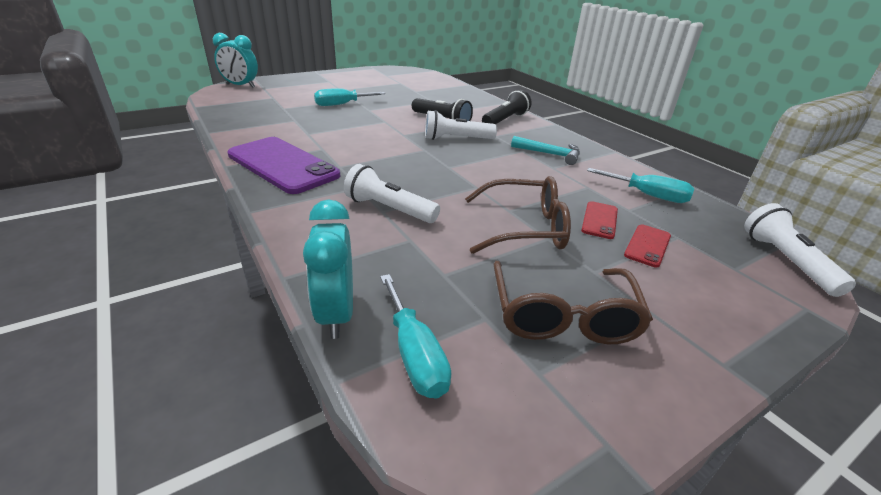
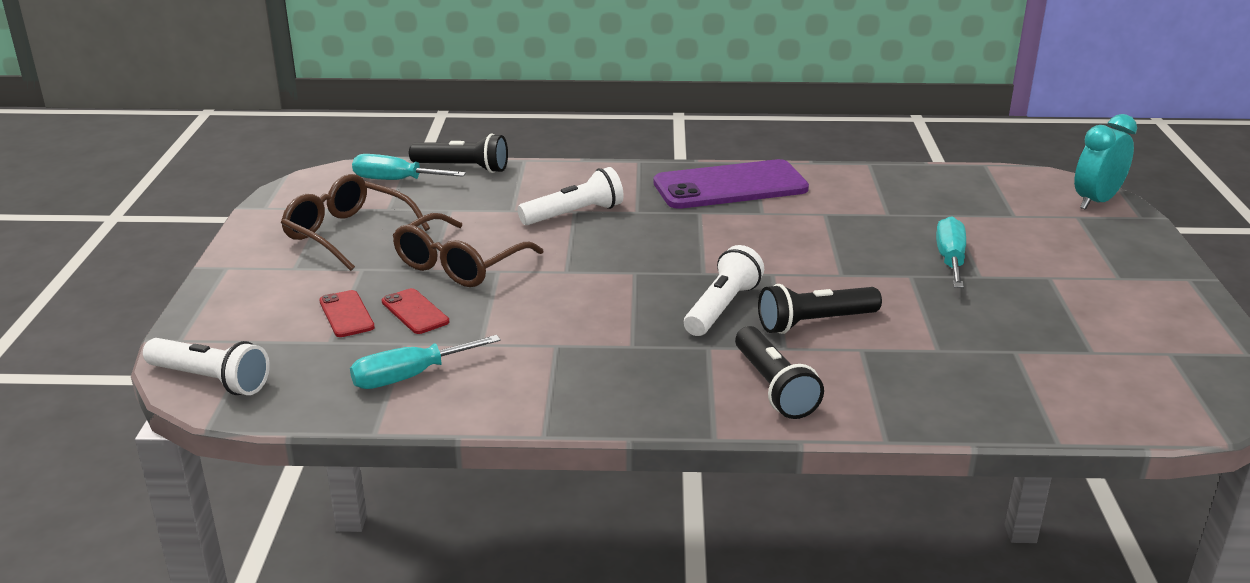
camera: 125 degrees right, 5 degrees down
turquoise clock [303,199,353,339] -> black flashlight [409,133,508,173]
turquoise hammer [511,136,580,165] -> none

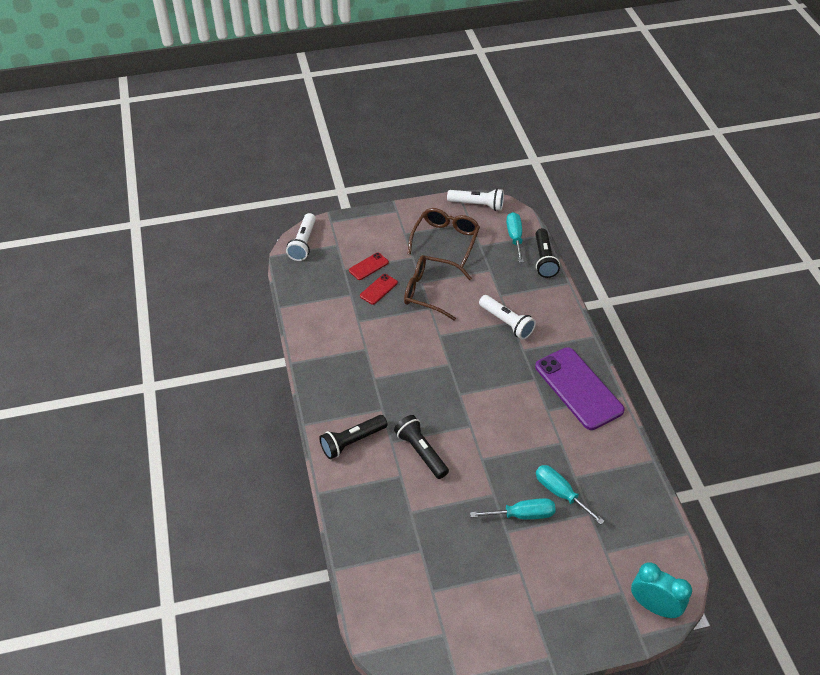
camera: 75 degrees right, 20 degrees up
turquoise screwdriver [350,335,501,389] -> turquoise screwdriver moved to [536,465,604,525]
white flashlight [684,245,764,336] -> white flashlight moved to [447,188,504,211]

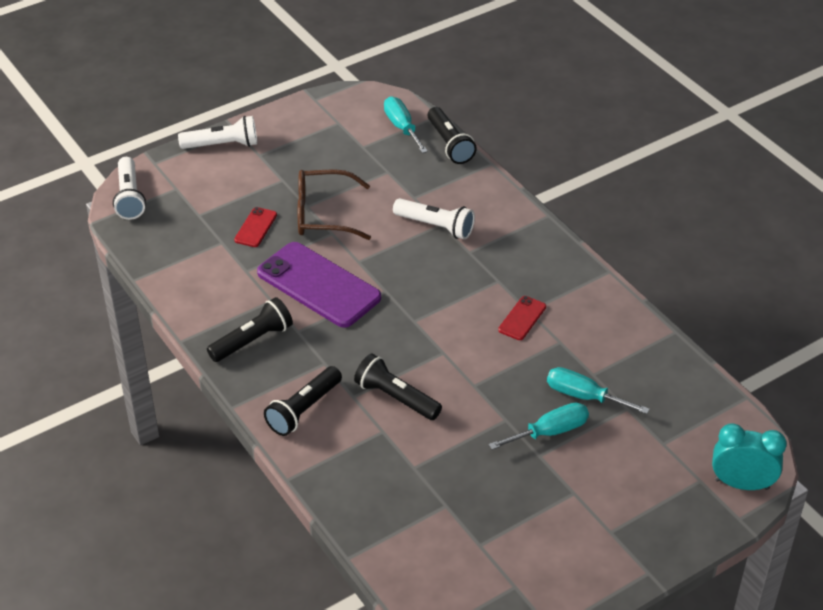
camera: 20 degrees left, 5 degrees down
red phone [349,253,389,280] -> red phone moved to [498,296,546,340]
brown glasses [408,208,480,268] -> none
white flashlight [447,188,504,211] -> white flashlight moved to [178,116,257,149]
purple phone [535,347,625,430] -> purple phone moved to [257,242,381,328]
none -> black flashlight [207,297,293,362]

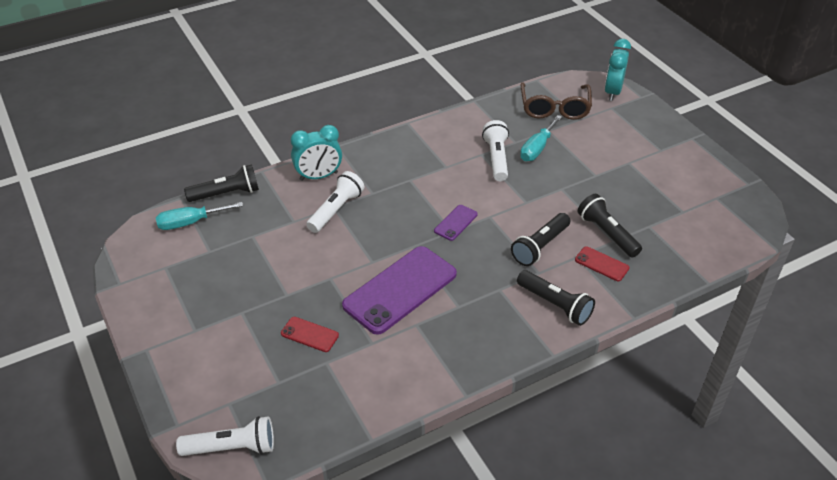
camera: 85 degrees left, 0 degrees up
white flashlight [178,116,257,149] -> white flashlight moved to [482,120,509,181]
black flashlight [207,297,293,362] -> black flashlight moved to [578,194,642,258]
brown glasses [298,169,371,240] -> brown glasses moved to [520,82,592,120]
turquoise screwdriver [489,402,589,450] -> none
red phone [498,296,546,340] -> red phone moved to [575,246,630,281]
none -> turquoise clock [291,125,342,181]
none -> purple phone [434,205,478,241]

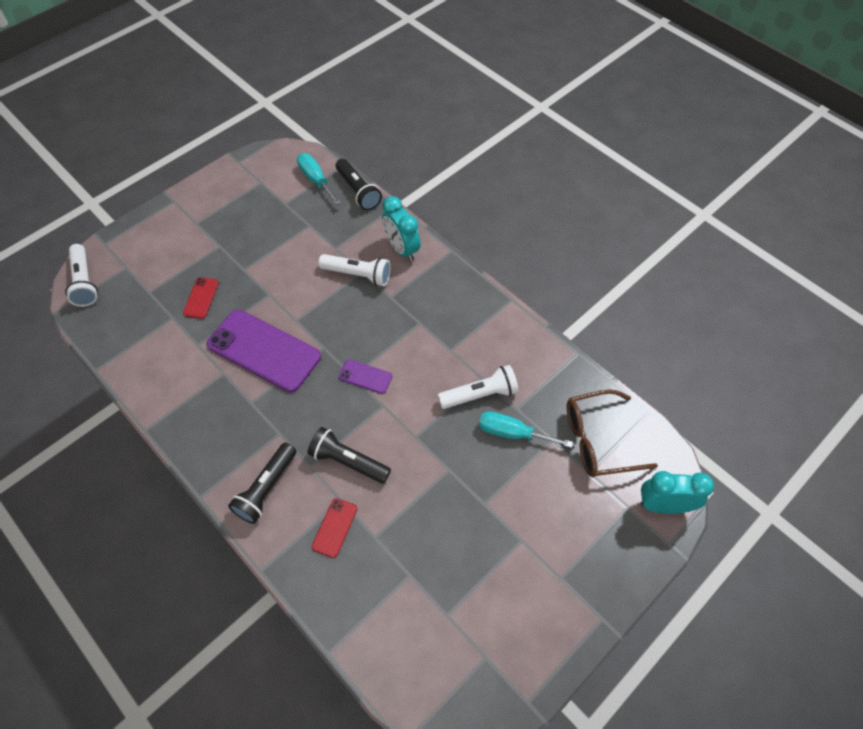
camera: 75 degrees right, 15 degrees up
black flashlight [578,194,642,258] -> none

